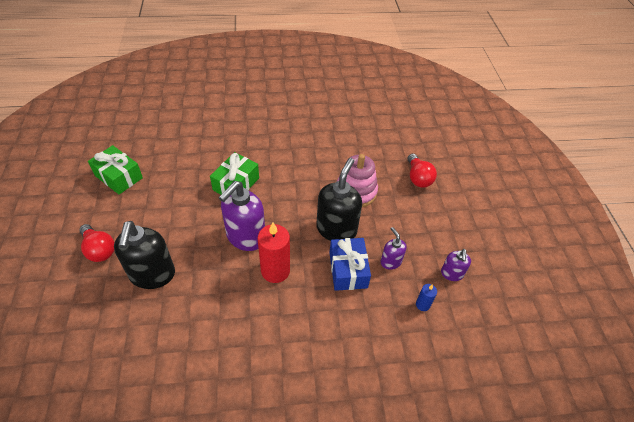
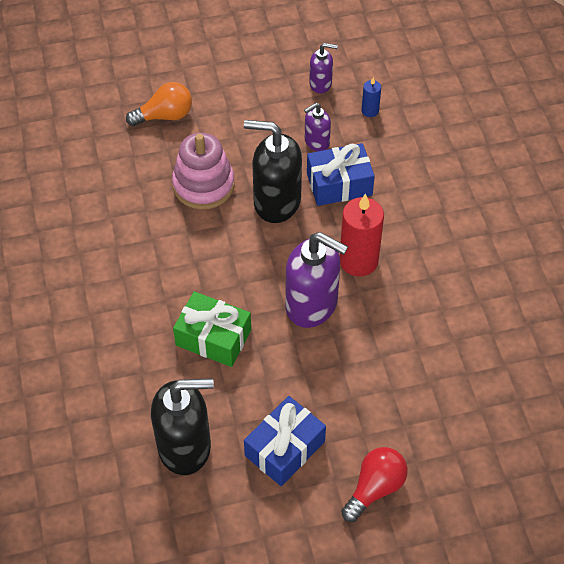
camera: 95 degrees left, 5 degrees up
green gift [88,145,143,194] -> none
black soap dispenser [114,221,175,289] -> black soap dispenser moved to [151,378,214,475]
red light bulb [408,154,437,187] -> orange light bulb [126,82,192,126]
none -> blue gift [244,396,326,486]

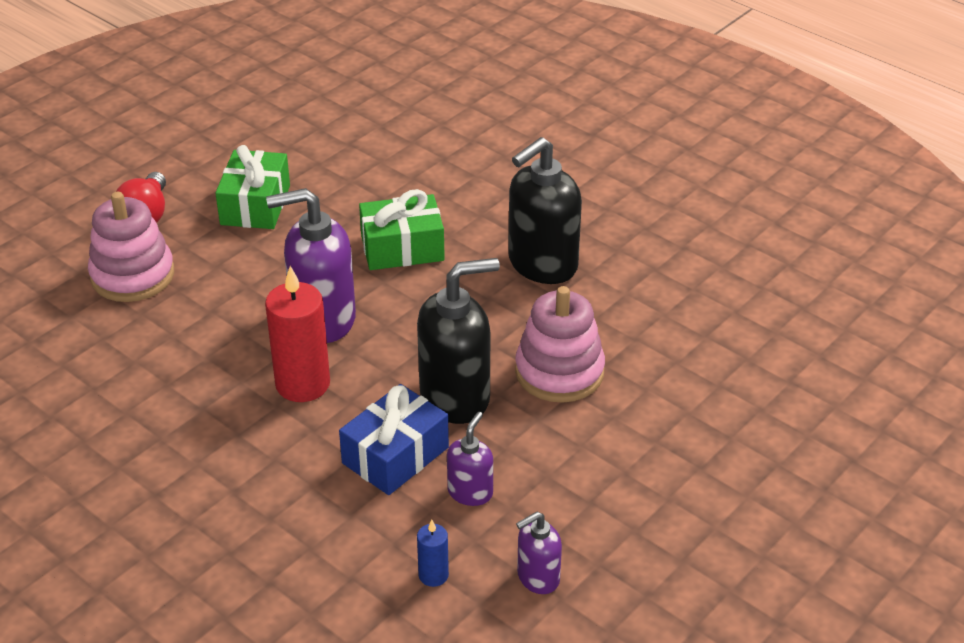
camera: 145 degrees right, 15 degrees down
orange light bulb [126,82,192,126] -> none
black soap dispenser [151,378,214,475] -> black soap dispenser moved to [508,137,582,284]
blue gift [244,396,326,486] -> green gift [215,145,290,229]
none -> pink stacking toy [88,192,174,302]

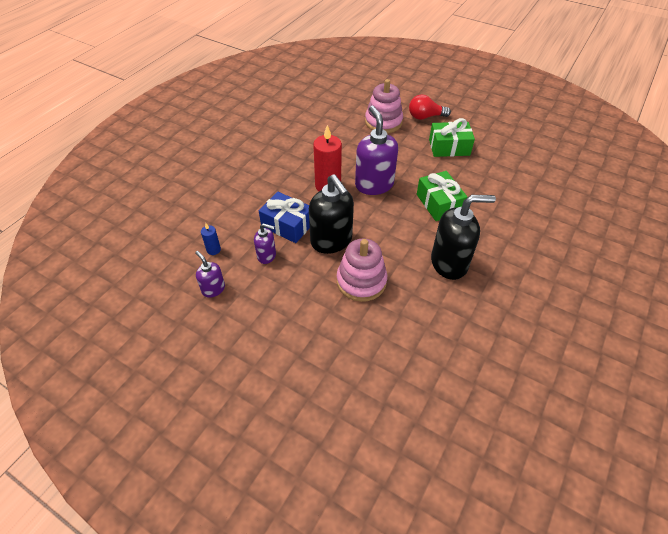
camera: 80 degrees right, 10 degrees up
black soap dispenser [508,137,582,284] -> black soap dispenser turned 135 degrees clockwise [431,195,496,280]

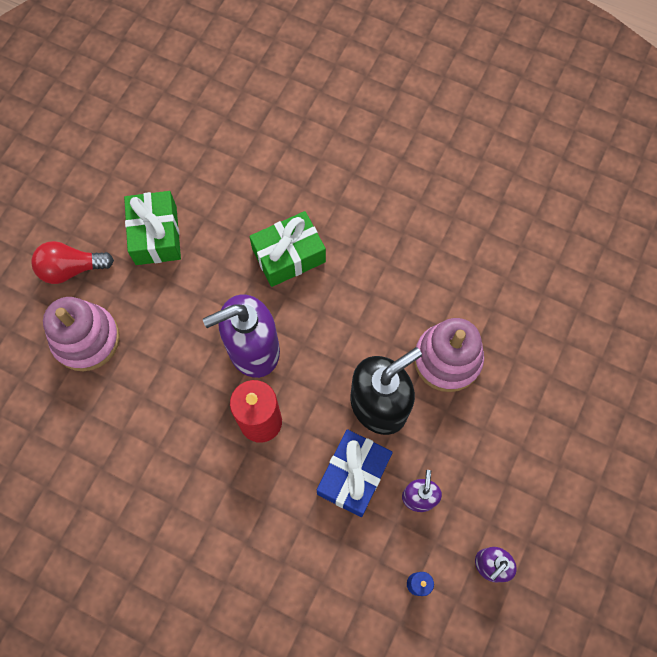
camera: 95 degrees left, 20 degrees up
red light bulb [409,94,451,120] -> red light bulb turned 90 degrees clockwise [31,241,114,284]
black soap dispenser [431,195,496,280] -> none

